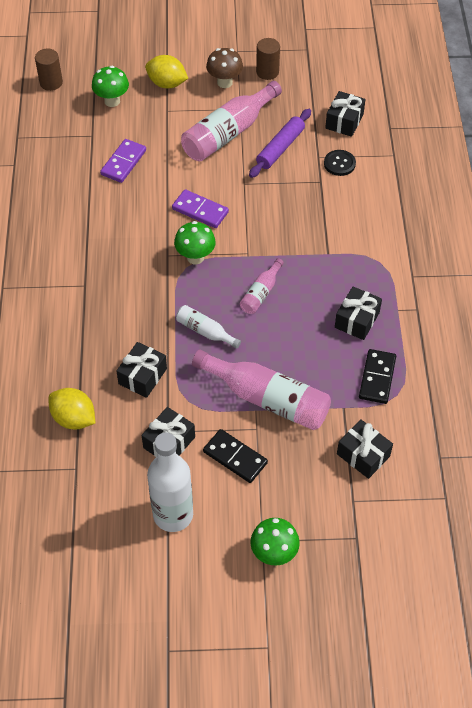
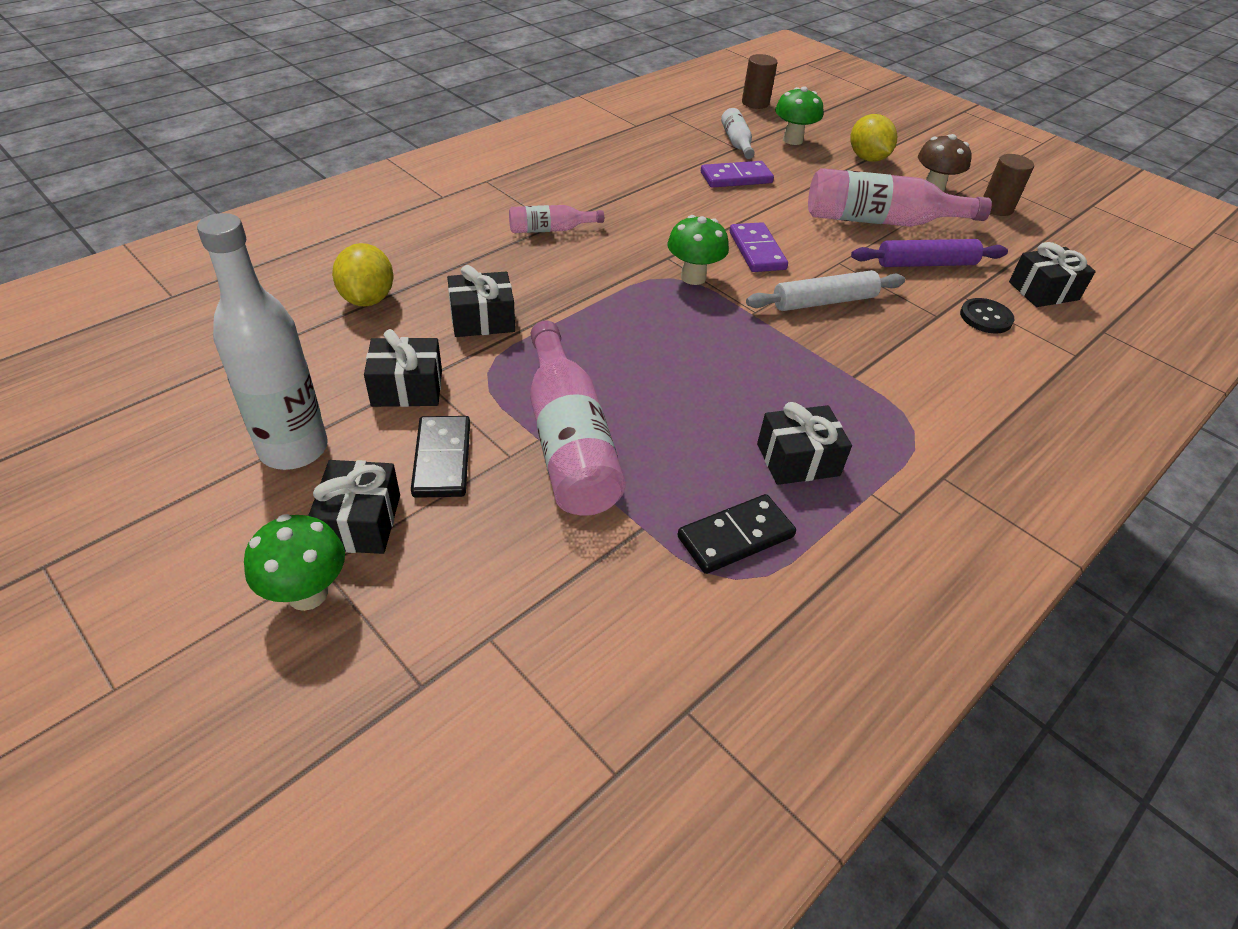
camera: 45 degrees right, 10 degrees down
white bottle [176,305,241,349] -> white bottle moved to [721,108,755,159]
pink bottle [240,258,284,314] -> pink bottle moved to [509,205,604,233]
black gift [337,419,393,479] -> black gift moved to [308,460,400,554]
none -> white rolling pin [746,270,905,311]

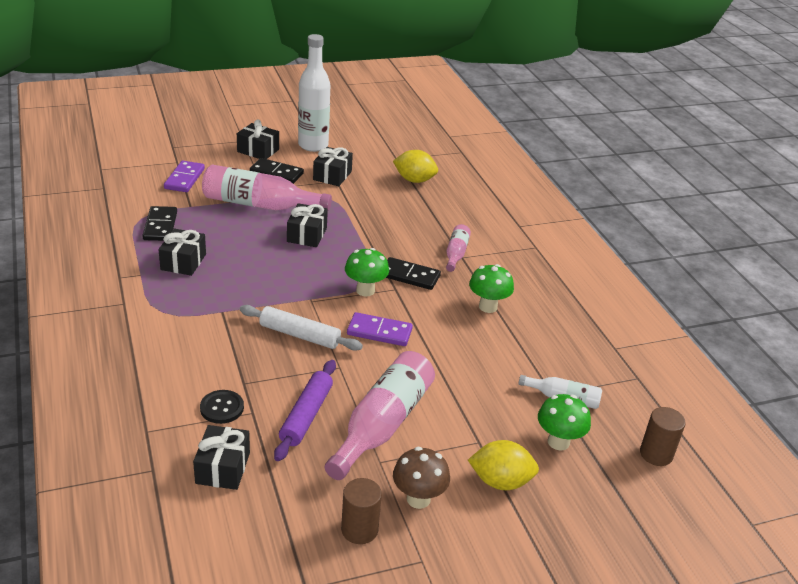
camera: 115 degrees right, 10 degrees down
green mushroom [244,514,345,611] -> green mushroom moved to [469,264,514,313]
black gift [447,265,515,337] -> black gift moved to [287,203,328,247]
purple domino [701,161,774,188] -> purple domino moved to [164,161,205,192]
white rolling pin [746,270,905,311] -> white rolling pin turned 75 degrees counterclockwise [240,305,363,351]
none -> black domino [386,257,441,290]

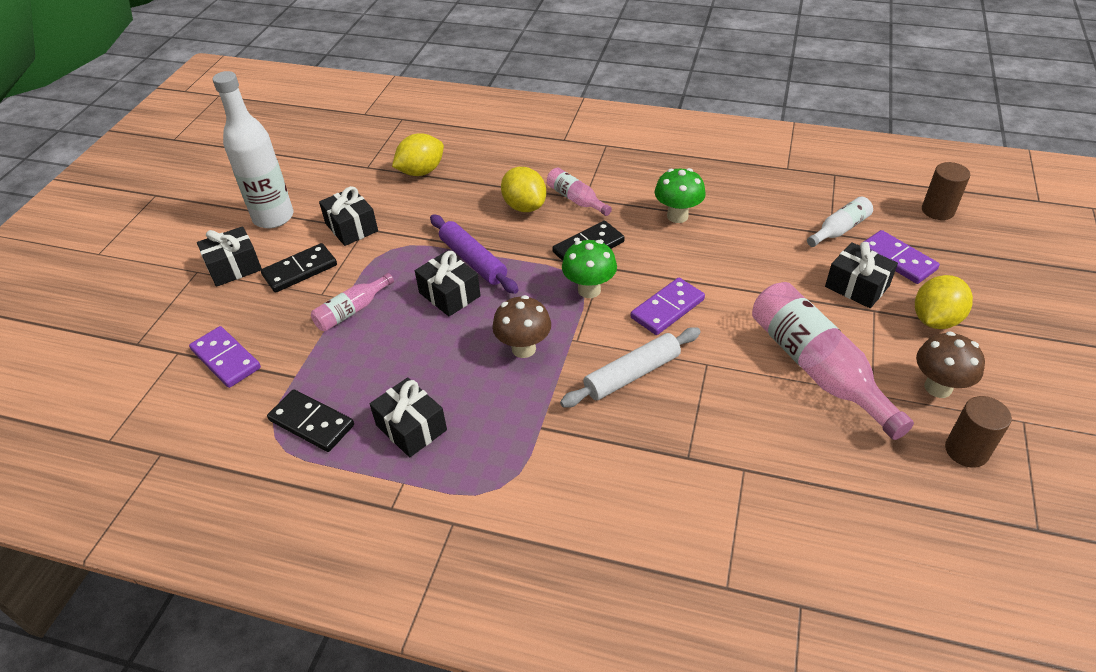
camera: 50 degrees left, 10 degrees up
black gift [193,425,250,490] -> black gift moved to [825,242,898,308]
black button [200,390,244,424] -> none
pink bottle [202,165,332,211] -> pink bottle [311,273,394,332], size x0.51
purple rolling pin [274,360,336,461] -> purple rolling pin moved to [430,215,519,294]
green mushroom [538,394,591,450] -> purple domino [864,230,940,284]
none -> brown mushroom [492,295,551,358]
none -> yellow lemon [501,167,546,212]

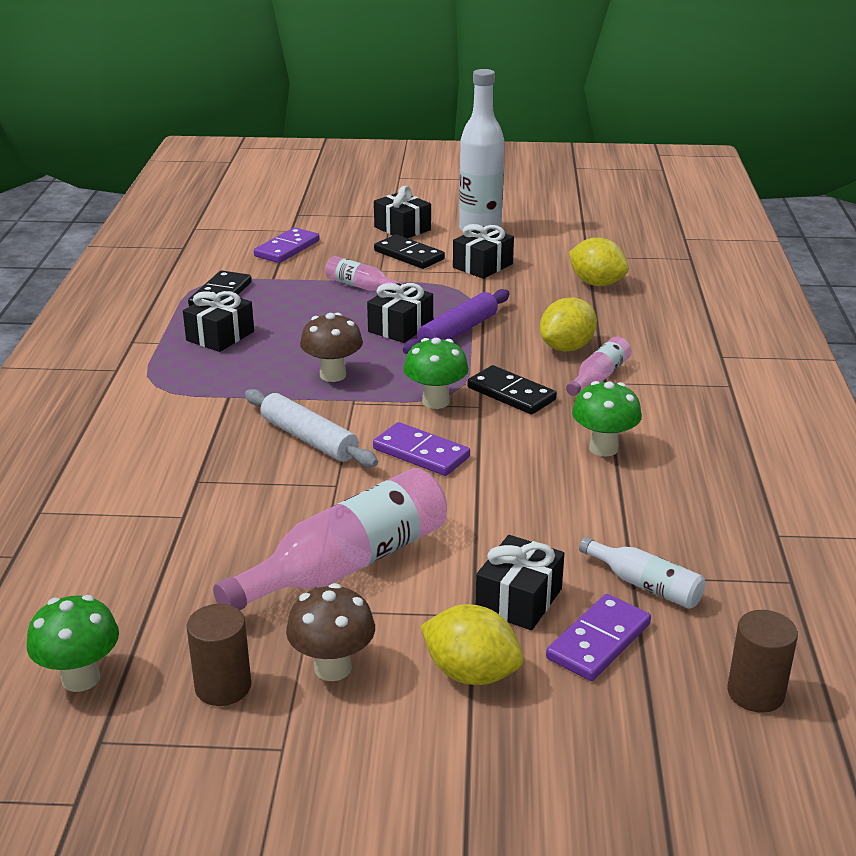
camera: 75 degrees right, 15 degrees down
none -> green mushroom [27,595,119,692]

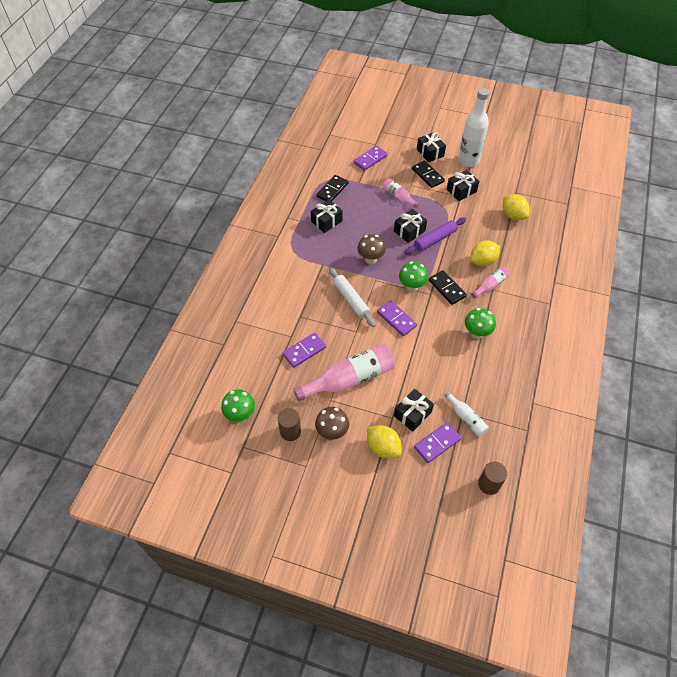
camera: 15 degrees right, 25 degrees up
none -> purple domino [282,333,326,368]

